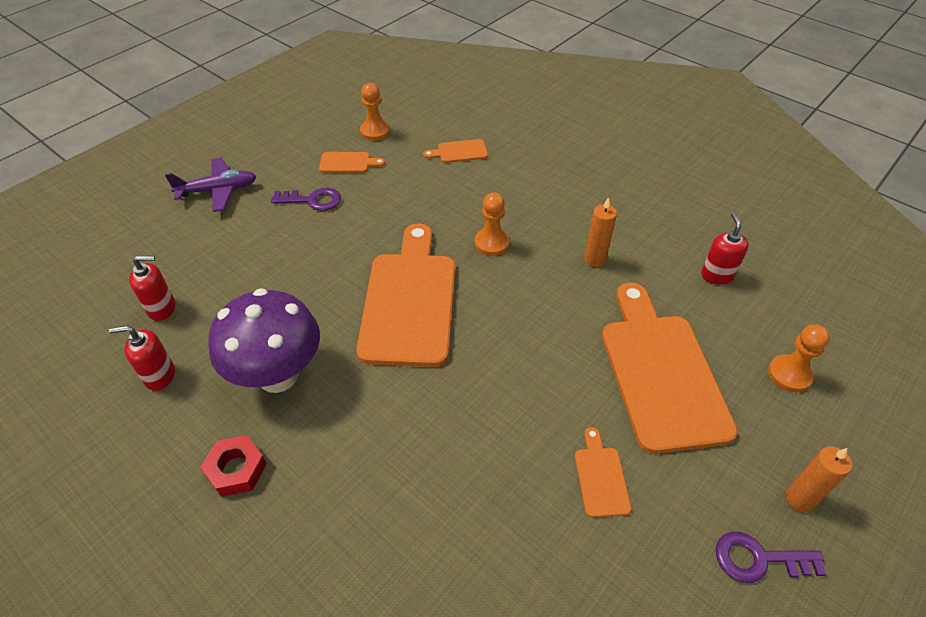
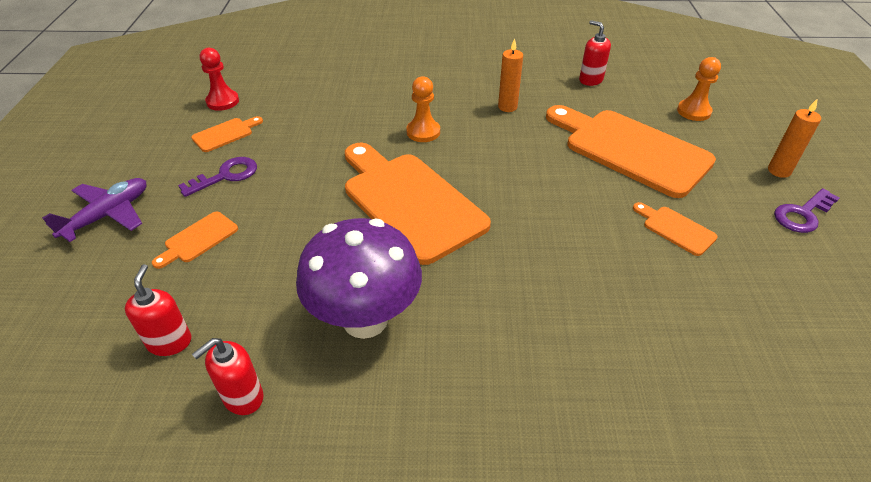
camera: 40 degrees left, 5 degrees down
red soap dispenser [129,256,175,321] -> red soap dispenser turned 45 degrees counterclockwise [125,264,191,356]
red nut [200,435,267,497] -> none
orange pawn [360,83,390,141] -> red pawn [200,48,239,111]
orange cutting board [423,139,488,163] -> orange cutting board moved to [152,212,238,269]

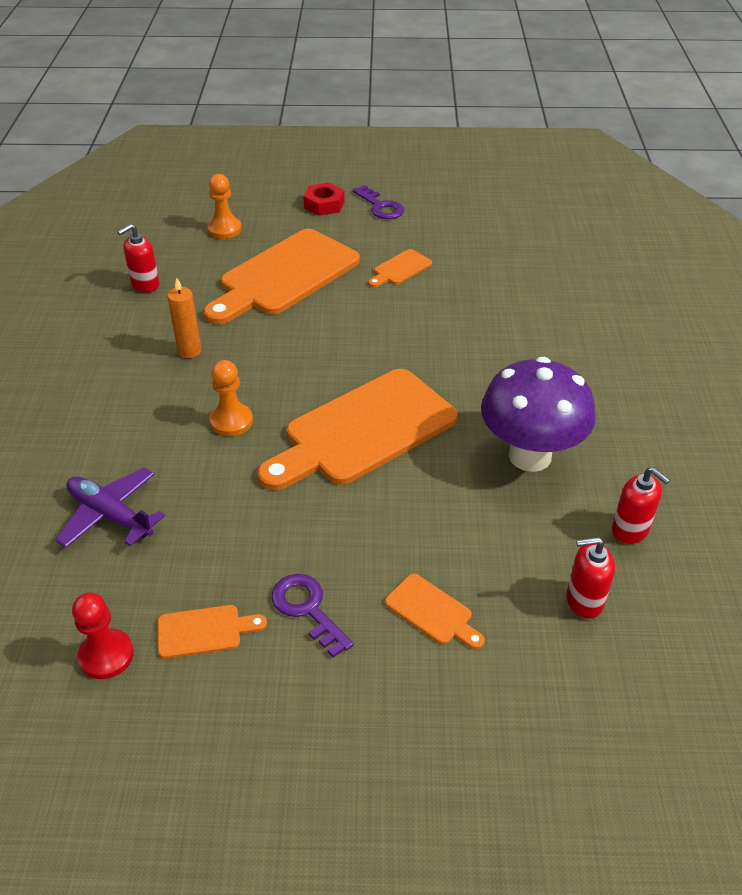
camera: 90 degrees left, 0 degrees up
purple plane [42,178,147,242] -> purple plane moved to [55,467,165,548]
orange cutting board [191,116,263,152] -> orange cutting board turned 120 degrees clockwise [158,605,267,659]
orange candle [768,98,821,178] -> red nut [303,183,345,216]

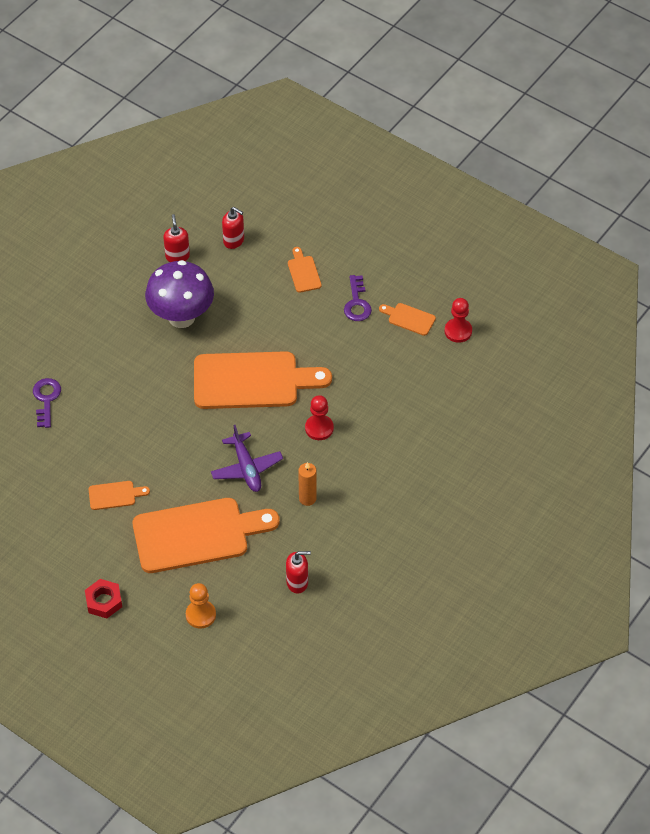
camera: 145 degrees left, 10 degrees up
purple plane [55,467,165,548] -> purple plane moved to [211,425,283,492]
orange pawn [210,360,253,436] -> red pawn [305,395,334,440]
purple key [352,185,404,219] -> purple key moved to [33,378,61,428]

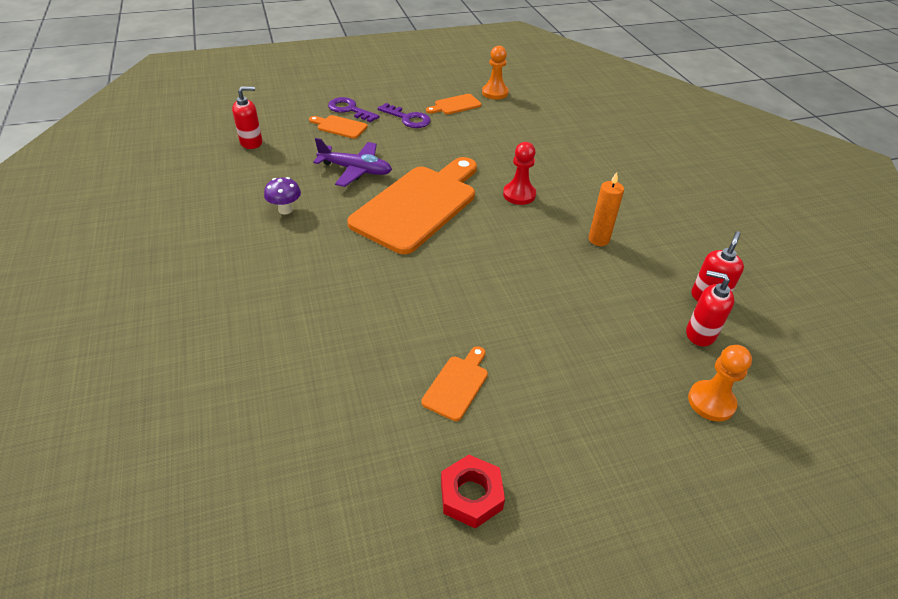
camera: 55 degrees left, 10 degrees down
purple key [33,378,61,428] -> purple key moved to [328,97,380,123]
red nut [85,579,122,618] -> red nut moved to [441,455,505,529]
orange cutting board [133,498,280,573] -> none
purple mushroom [145,260,214,328] -> purple mushroom [264,177,301,214], size x0.42
red soap dispenser [164,214,190,262] -> red soap dispenser moved to [686,270,734,346]
purple plane [211,425,283,492] -> purple plane moved to [313,138,392,187]
red pawn [445,298,472,343] -> orange pawn [482,46,509,99]

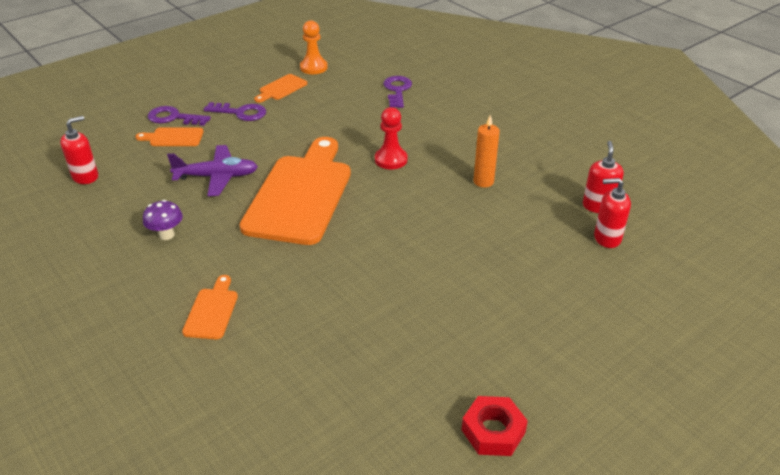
camera: 20 degrees left, 5 degrees down
orange cutting board [421,346,488,421] -> orange cutting board moved to [182,275,238,339]
orange pawn [688,345,752,421] -> none
none -> purple key [383,76,412,108]

